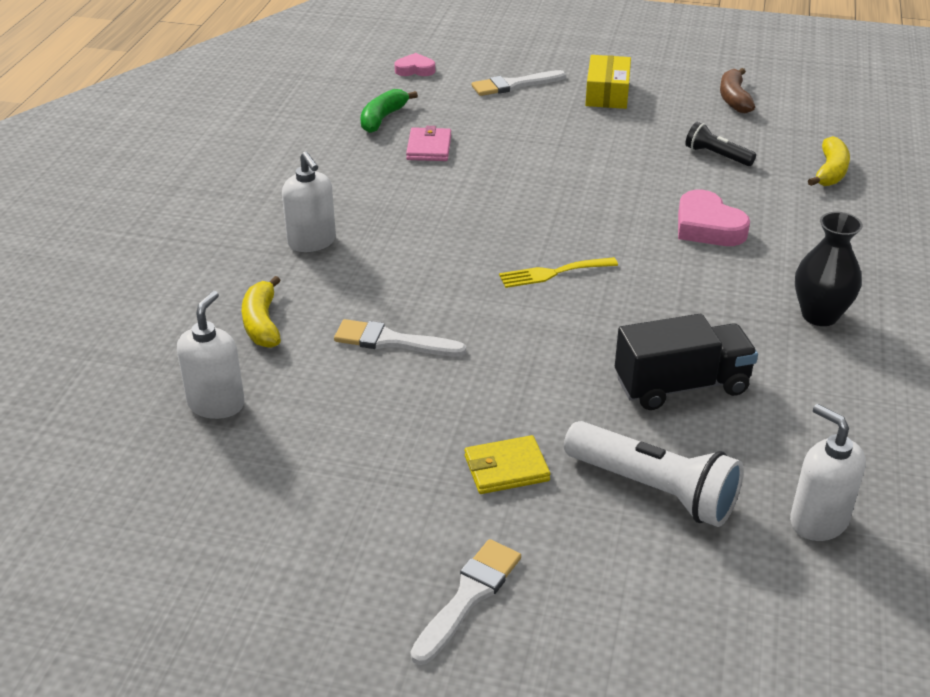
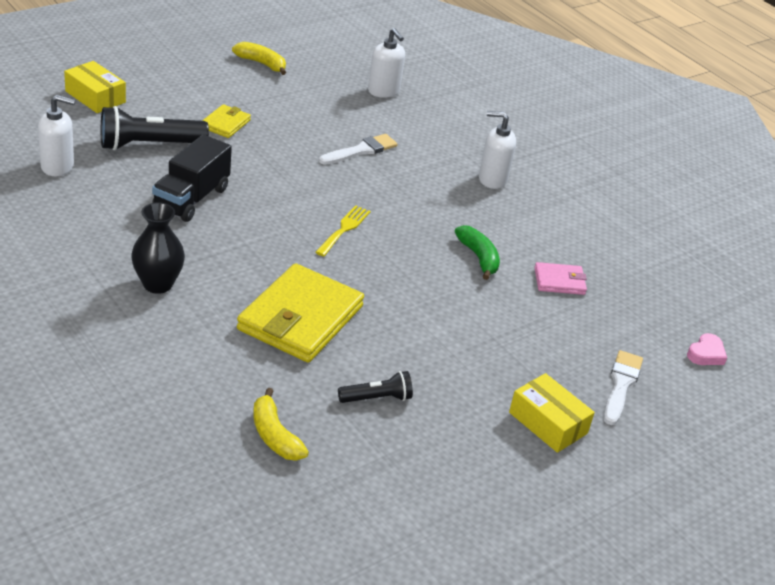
camera: 125 degrees right, 0 degrees up
yellow banana [242,276,281,348] -> yellow banana moved to [232,42,286,75]
green banana [361,89,418,133] -> green banana moved to [455,225,500,280]
pink wallet [406,126,451,161] -> pink wallet turned 45 degrees counterclockwise [534,262,587,295]
white brush [411,539,521,665] -> none
white flashlight [564,421,744,527] -> black flashlight [101,106,209,150]
pink heart [678,190,750,246] -> yellow wallet [237,263,364,363]
brown banana [720,68,755,113] -> none
none -> yellow box [64,61,126,113]

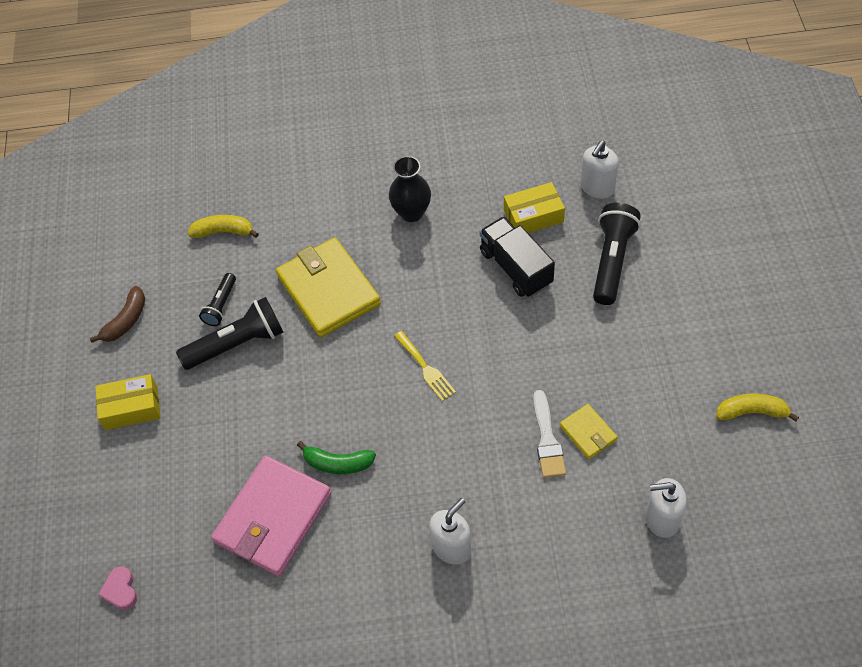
camera: 130 degrees right, 20 degrees up
yellow box [64,61,126,113] -> yellow box moved to [504,182,565,233]
yellow wallet [202,104,251,138] -> yellow wallet moved to [560,404,618,459]
yellow banana [232,42,286,75] -> yellow banana turned 150 degrees counterclockwise [716,394,799,422]
pink wallet [534,262,587,295] -> pink wallet [211,455,331,576], size x2.08
white brush [604,350,643,425] -> none
none -> brown banana [90,286,145,343]
none -> black flashlight [176,297,283,370]

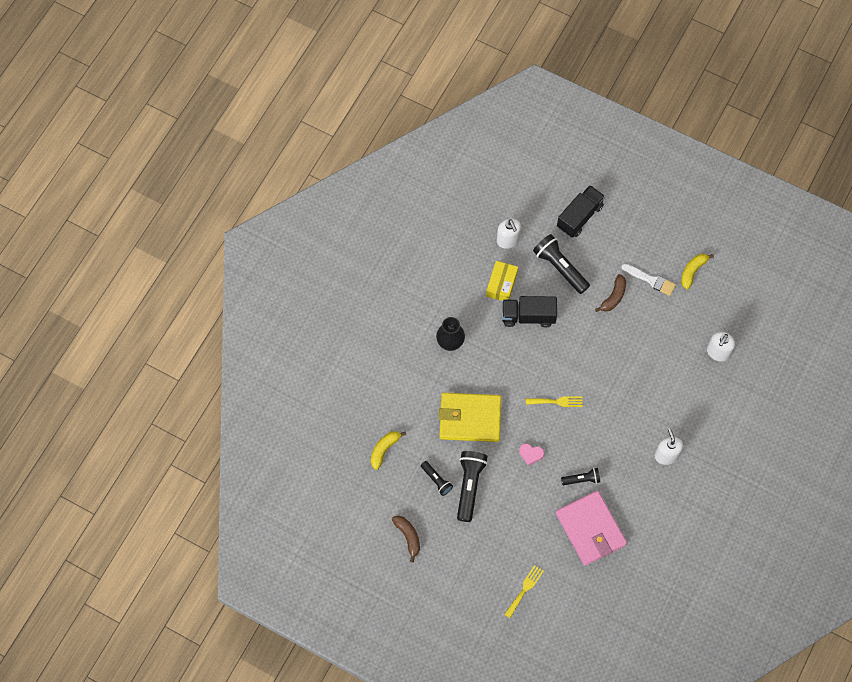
camera: 60 degrees left, 10 degrees up
yellow box [95,374,161,430] -> none
pink heart [98,566,137,610] -> pink heart moved to [519,443,544,466]
green banana [297,441,376,474] -> black flashlight [561,468,600,485]
white brush [533,390,566,478] -> white brush moved to [621,264,676,296]
yellow wallet [560,404,618,459] -> none
none -> yellow fork [504,565,544,618]
none -> black truck [557,185,605,238]
none -> brown banana [595,274,626,312]

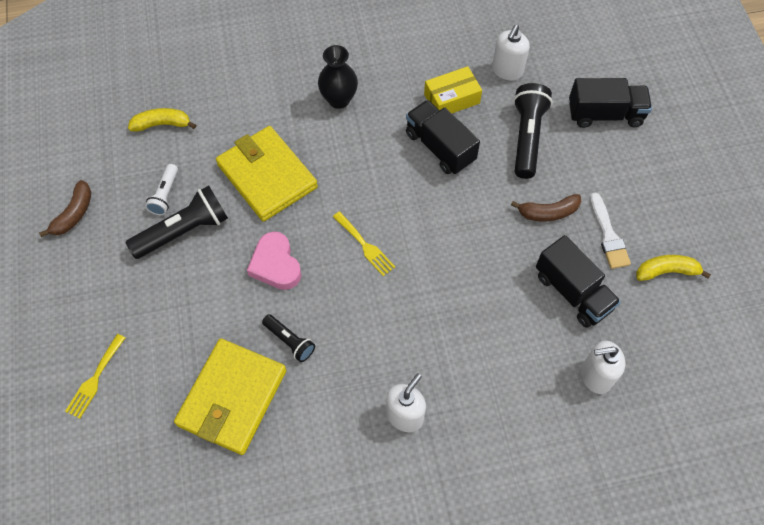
camera: 50 degrees right, 5 degrees down
black flashlight [421,461,453,496] -> white flashlight [145,164,178,215]
yellow fork [504,565,544,618] -> yellow fork turned 120 degrees clockwise [65,334,125,419]
pink heart [519,443,544,466] -> pink heart [247,231,301,290], size x1.64
pink wallet [556,491,627,566] -> yellow wallet [174,338,286,455]
none -> black truck [536,235,621,328]

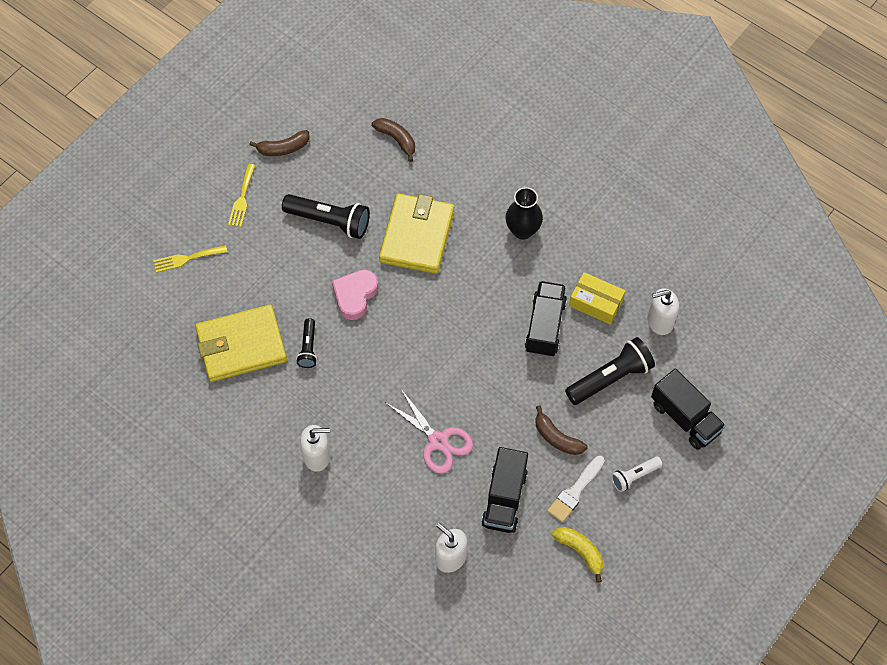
camera: 50 degrees right, 0 degrees up
yellow banana [128,108,196,132] -> brown banana [372,118,415,162]
white flashlight [145,164,178,215] -> white flashlight moved to [611,457,662,492]
yellow fork [333,211,395,276] -> yellow fork moved to [228,164,255,227]
none -> pink scissors [385,388,473,474]

